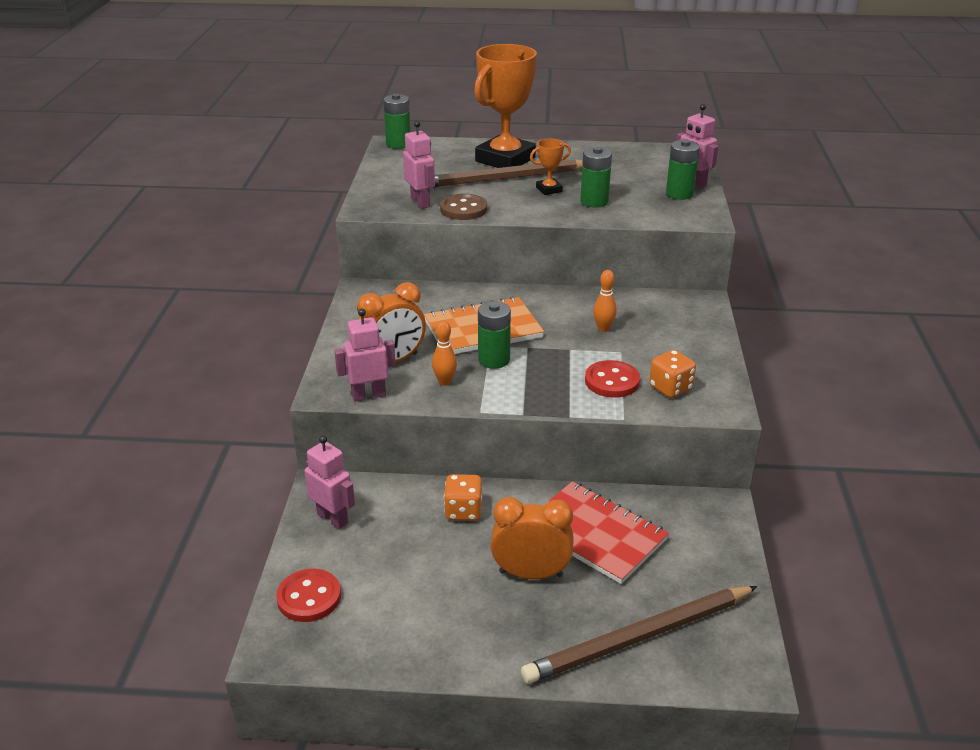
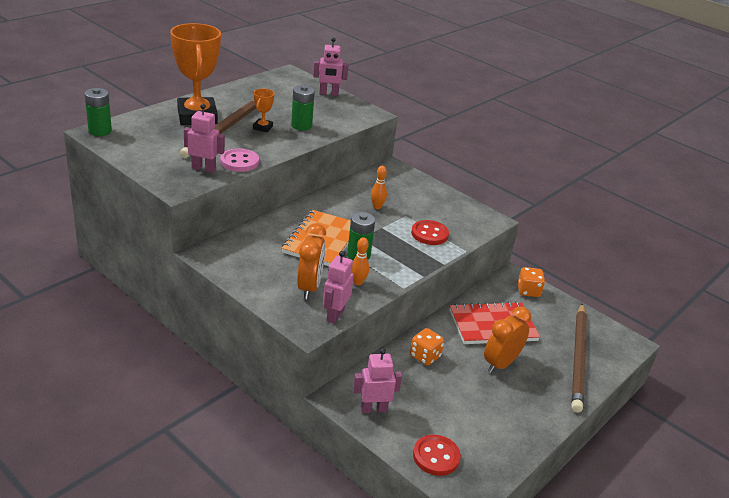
camera: 55 degrees left, 0 degrees up
brown button [440,194,487,220] -> pink button [220,148,259,172]
orange dice [649,350,696,398] -> orange dice moved to [518,267,545,297]
green battery [666,140,700,200] -> none

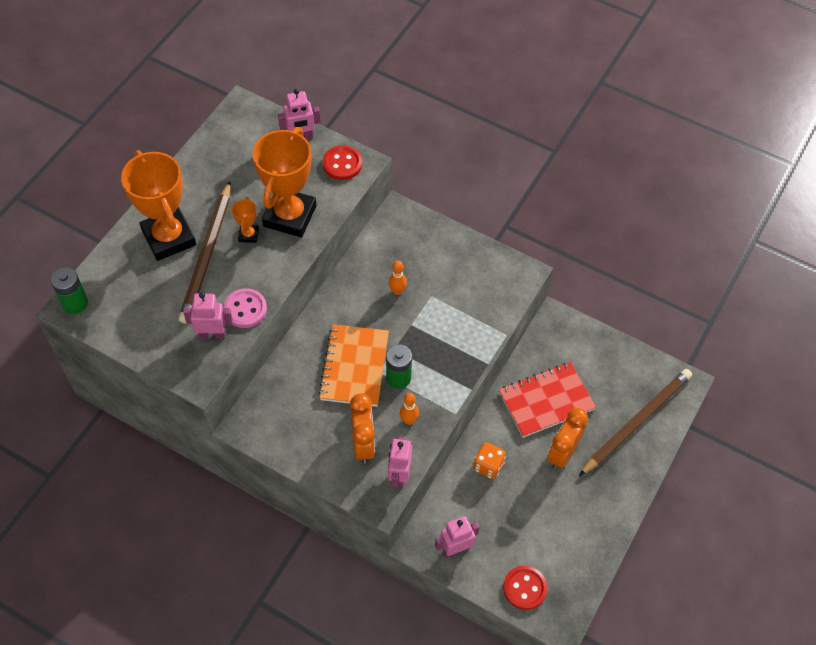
camera: 10 degrees left, 25 degrees up
green battery [291,85,315,130] -> orange trophy [253,127,317,237]
red button [411,220,449,245] -> red button moved to [323,145,362,180]
orange dice [518,267,545,297] -> none
brown pencil [571,304,587,413] -> brown pencil turned 135 degrees counterclockwise [579,369,692,476]

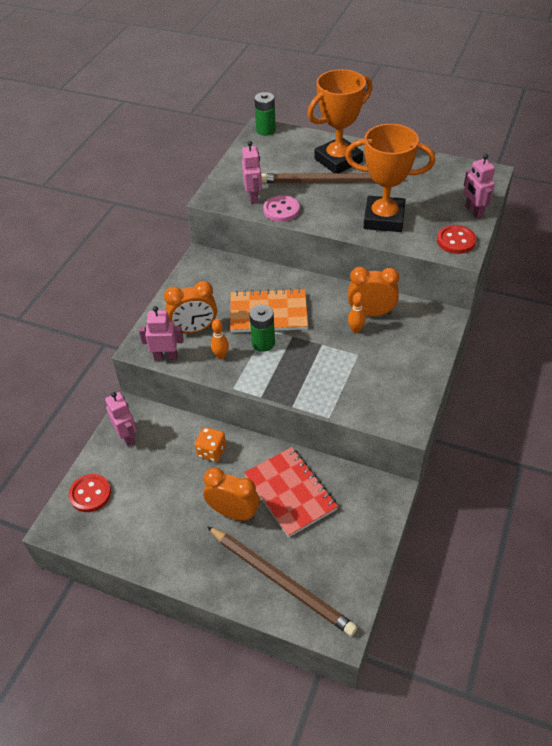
camera: 85 degrees right, 10 degrees down
orange trophy [232,197,259,243] -> none
none -> orange clock [348,267,399,316]

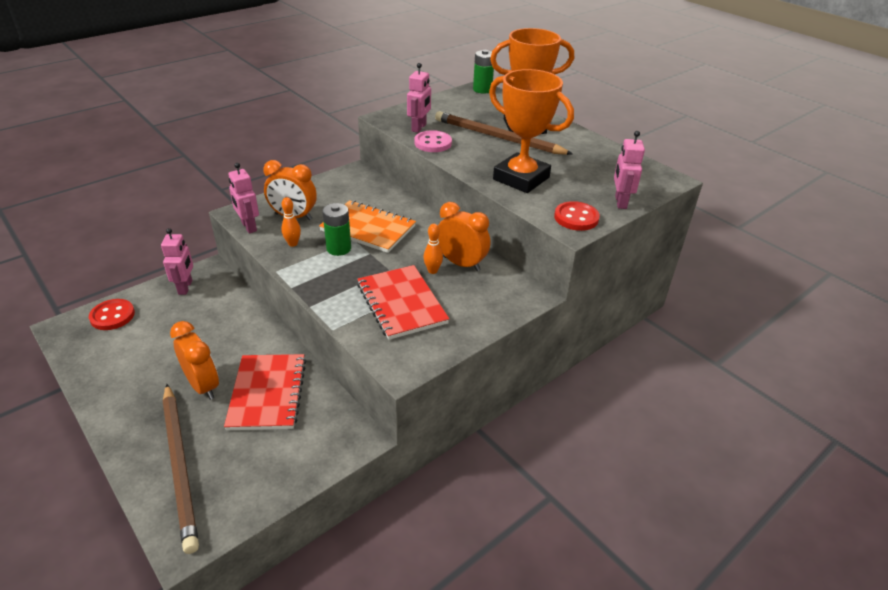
camera: 25 degrees right, 10 degrees down
pink robot [139,306,184,361] -> pink robot turned 150 degrees counterclockwise [228,163,259,233]
orange dice [195,427,226,462] -> none
none -> red notebook [357,265,449,340]

